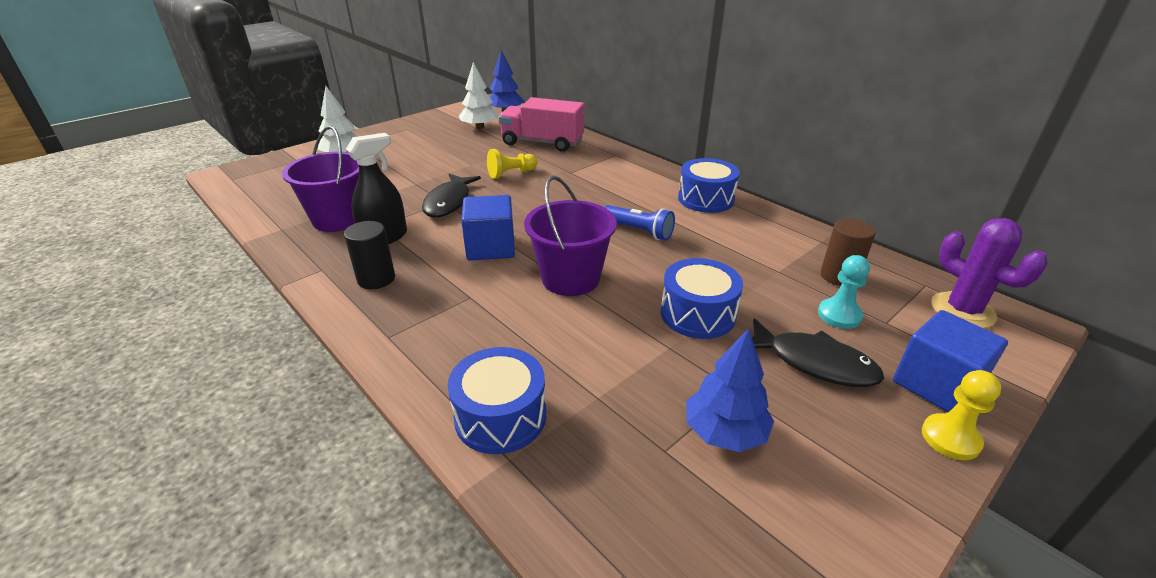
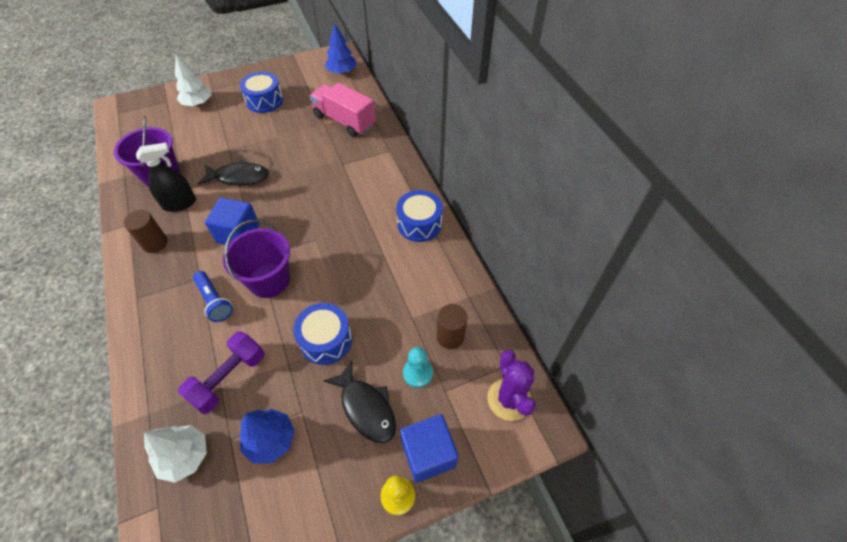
camera: 20 degrees right, 20 degrees up
black cylinder [344,221,395,289] -> brown cylinder [123,210,168,253]
black fish [422,174,481,217] -> black fish turned 120 degrees counterclockwise [198,159,269,186]
blue drum [448,347,546,454] -> blue drum moved to [240,71,283,113]
white tree [459,62,499,129] -> white tree moved to [144,425,207,483]
yellow pawn [487,149,537,179] -> none
blue flashlight [604,205,675,241] -> blue flashlight moved to [193,271,233,322]
none -> purple dumbbell [178,331,264,415]

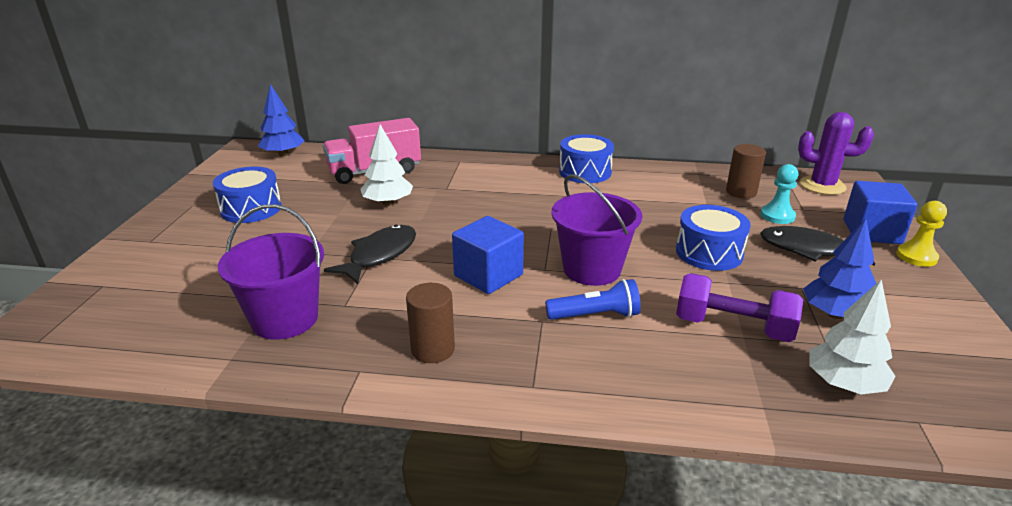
camera: 60 degrees left, 25 degrees down
black spray bottle [136,143,196,212] -> none
white tree [175,55,211,106] -> white tree moved to [360,125,413,206]
purple dumbbell [178,331,264,415] -> purple dumbbell turned 45 degrees counterclockwise [676,273,804,342]
black fish [323,360,396,443] -> black fish turned 150 degrees counterclockwise [760,226,875,266]

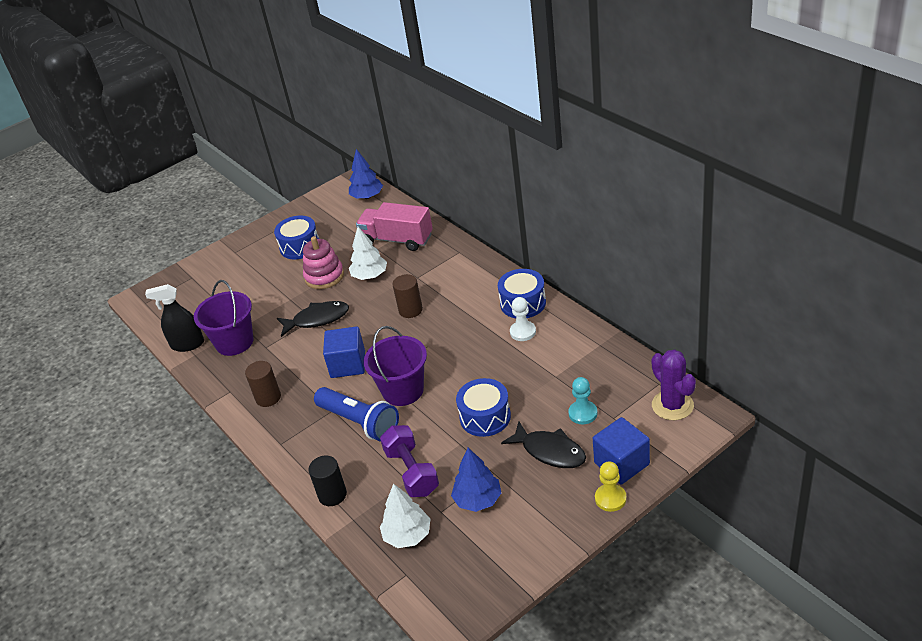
camera: 50 degrees right, 10 degrees up
blue flashlight [545,279,641,320] -> blue flashlight [314,387,399,441], size x1.54
brown cylinder [726,144,766,198] -> brown cylinder moved to [392,274,423,318]
black fish [760,226,875,266] -> black fish turned 150 degrees clockwise [501,421,586,468]
none -> black spray bottle [145,284,204,352]
none -> pink stacking toy [303,236,344,289]
none -> black cylinder [308,456,347,506]
none -> white pawn [510,297,536,341]

